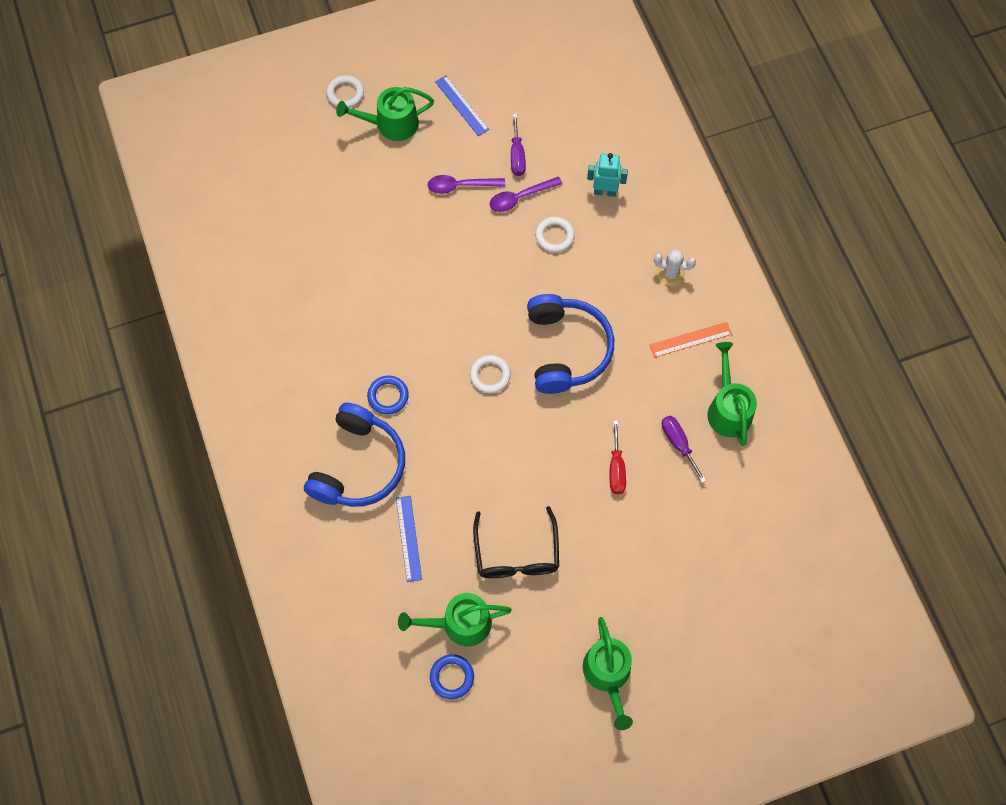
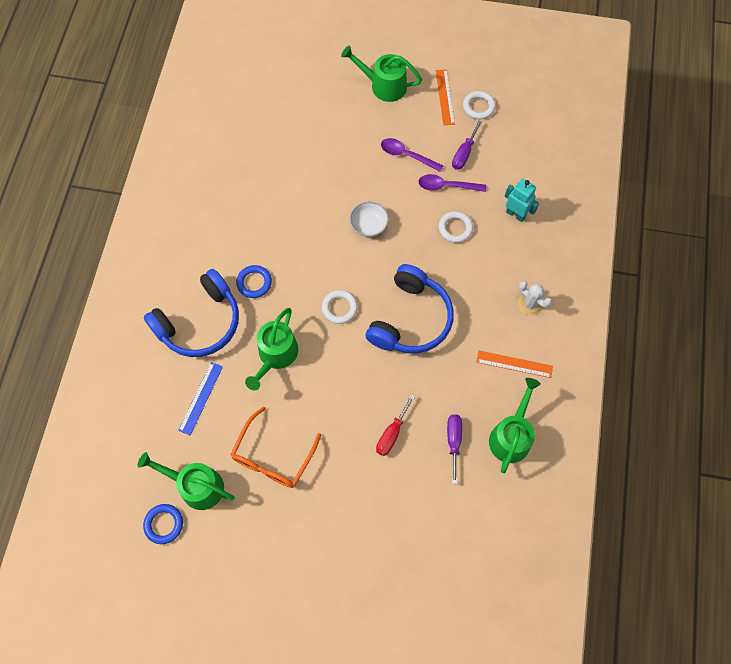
camera: 30 degrees right, 0 degrees up
white ring [326,75,364,108] -> white ring moved to [463,91,496,119]
blue ruler [435,75,489,136] -> orange ruler [436,69,455,125]
black glasses [473,506,559,578] -> orange glasses [230,407,321,488]
green watering can [583,617,633,730] -> green watering can moved to [245,308,298,390]
none -> white bowl [350,202,389,237]

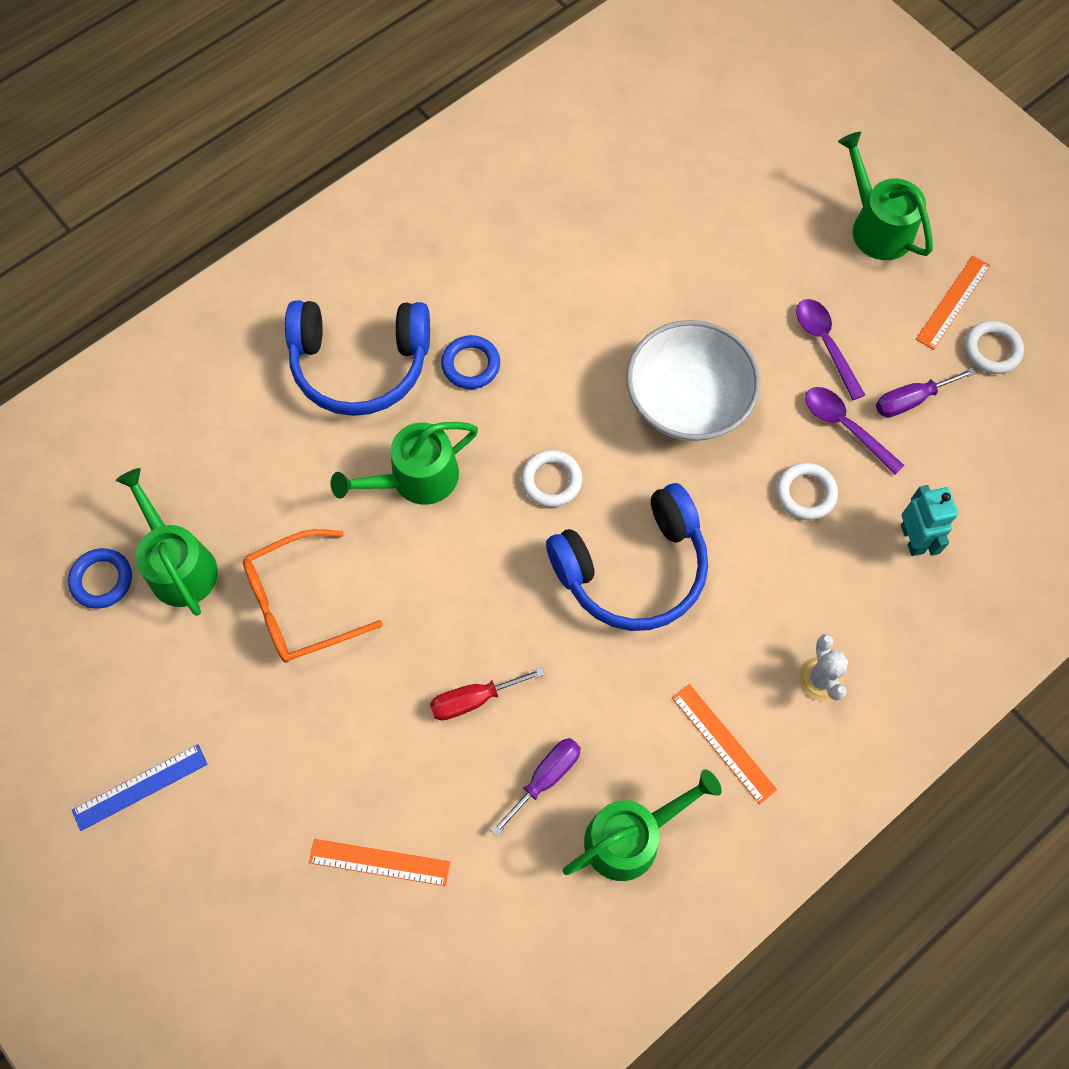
camera: 40 degrees right, 0 degrees up
blue ruler [178,362,223,435] -> blue ruler moved to [72,744,208,831]
white bowl [350,202,389,237] -> white bowl [626,320,760,441], size x1.94
none -> orange ruler [309,839,450,886]

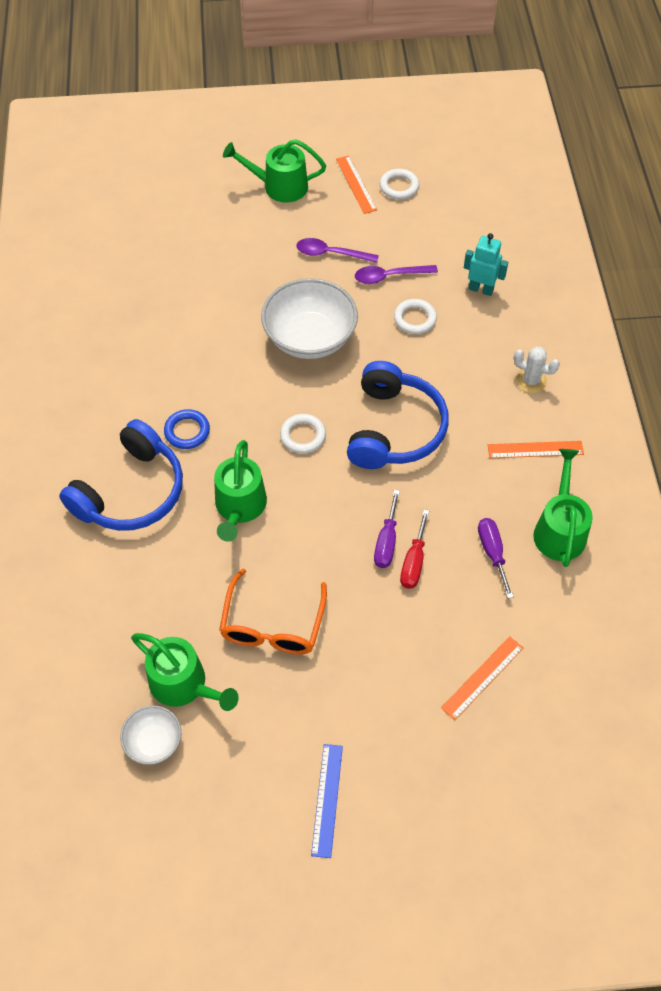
camera: 55 degrees left, 10 degrees down
blue ring [68,548,132,609] -> white bowl [120,705,181,765]
green watering can [116,468,218,616] -> green watering can turned 150 degrees counterclockwise [131,633,239,711]
purple screwdriver [876,368,976,417] -> purple screwdriver moved to [374,490,400,568]

